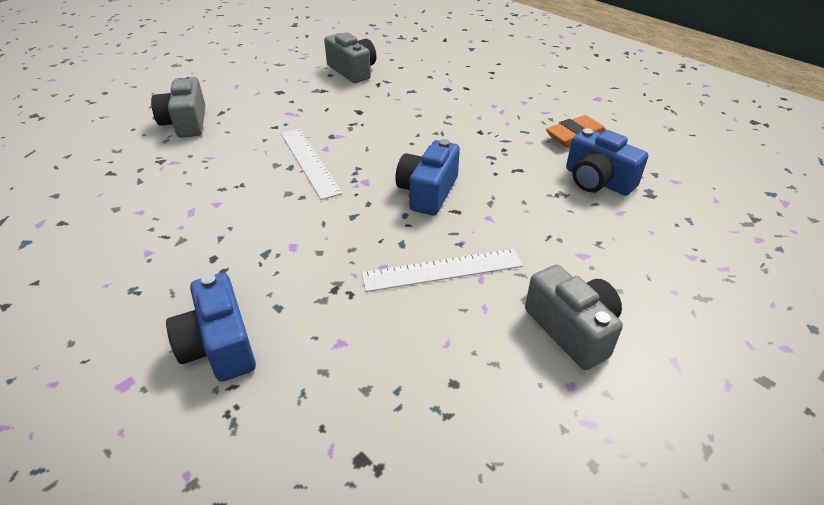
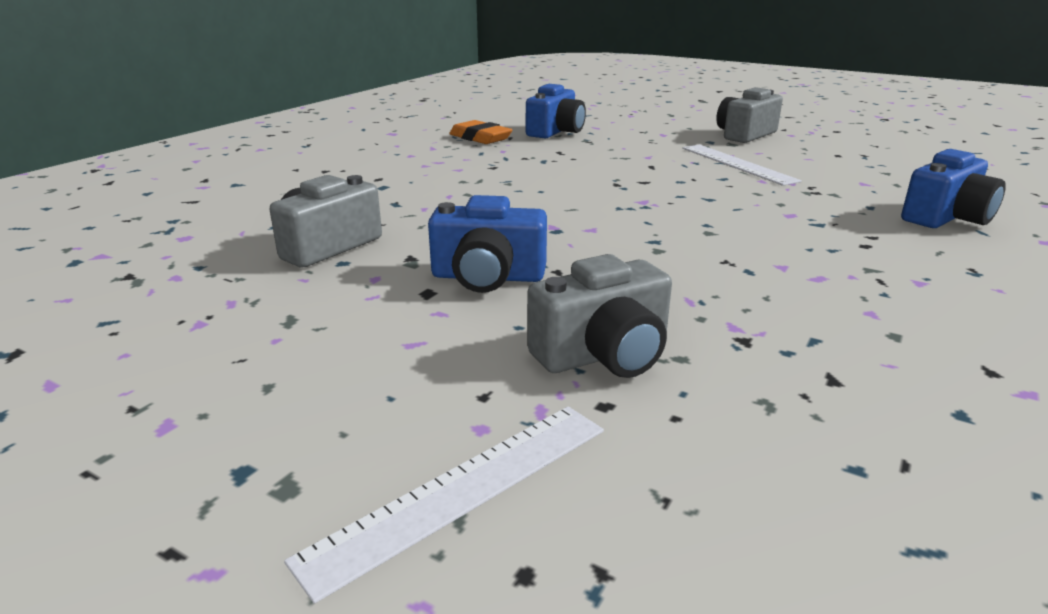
camera: 105 degrees left, 15 degrees down
white ruler [281,129,342,200] -> white ruler moved to [284,407,604,604]
blue camera [395,139,460,215] -> blue camera moved to [428,195,547,293]

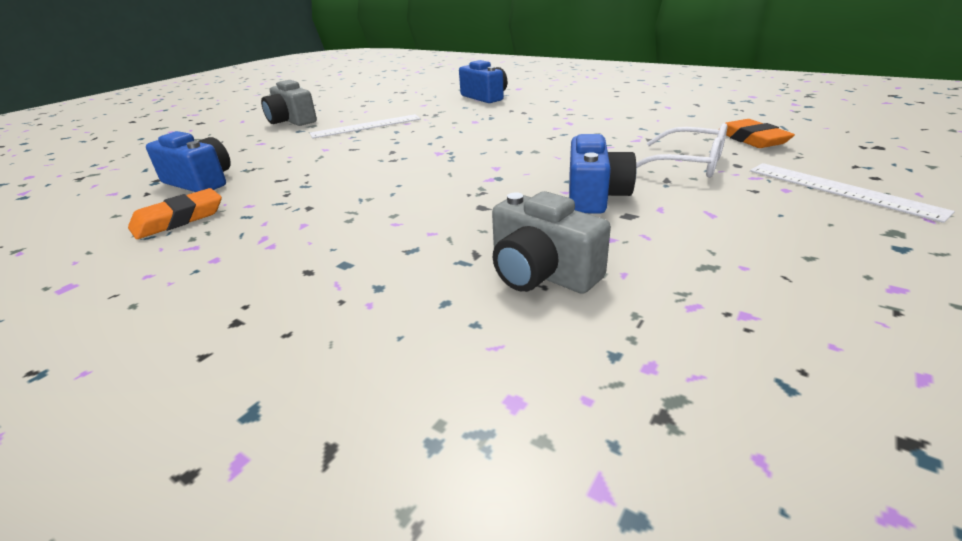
camera: 85 degrees left, 5 degrees up
grey camera [527,254,672,378] -> white glasses [636,123,727,178]
none -> orange eraser [719,119,795,148]

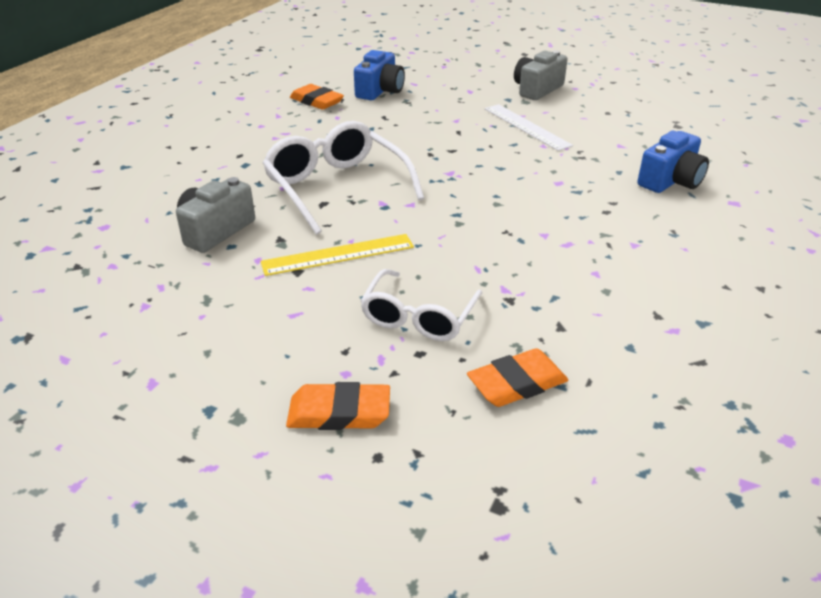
camera: 80 degrees right, 5 degrees up
blue camera [569,134,636,214] -> yellow ruler [260,234,414,276]
white ruler [750,163,955,223] -> orange eraser [286,382,390,430]
none -> white glasses [263,121,424,235]

